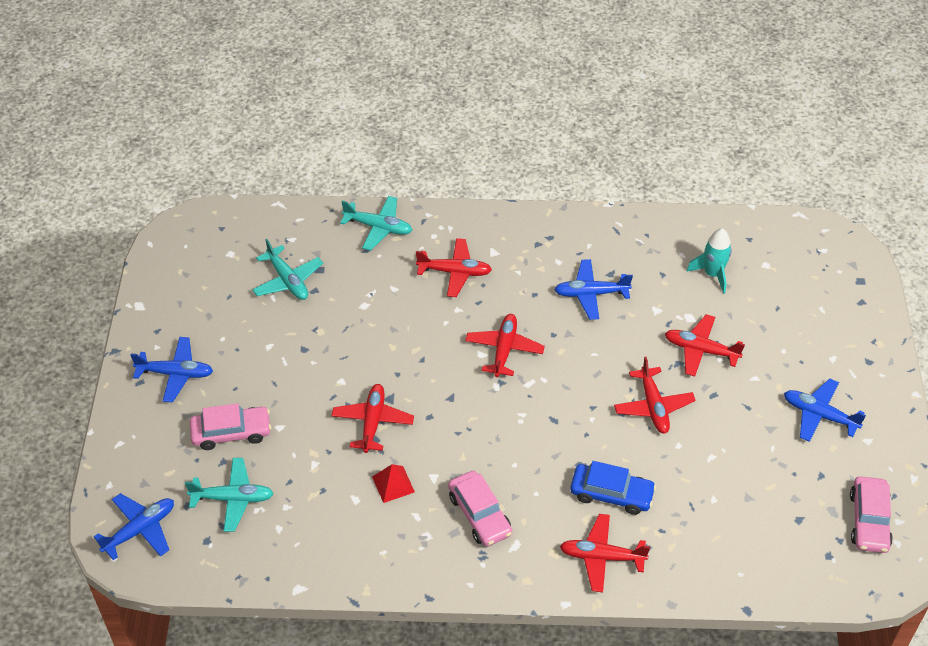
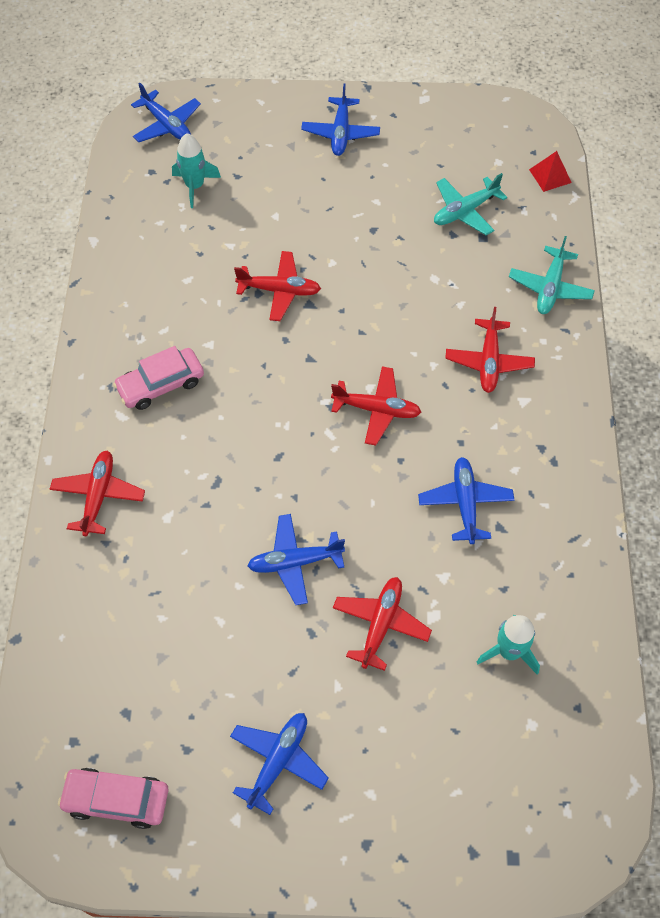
camera: 90 degrees right, 10 degrees up
turquoise plane [185,458,274,532] -> turquoise rocket [172,133,221,208]
pink car [190,403,271,450] -> none
red pyramid [372,464,415,503] -> red pyramid moved to [529,151,572,192]
blue car [570,461,656,515] -> none
red plane [614,357,696,434] -> blue plane [248,514,345,605]

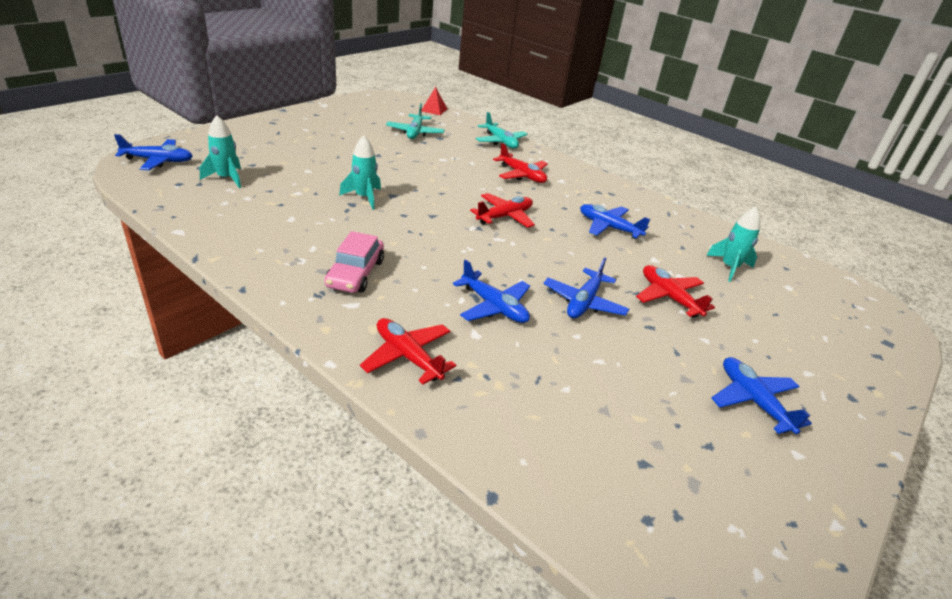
camera: 55 degrees left, 25 degrees down
pink car [58,768,169,829] -> none
red plane [234,251,321,321] -> turquoise rocket [339,136,381,210]
blue plane [301,84,380,156] -> blue plane moved to [453,259,530,323]

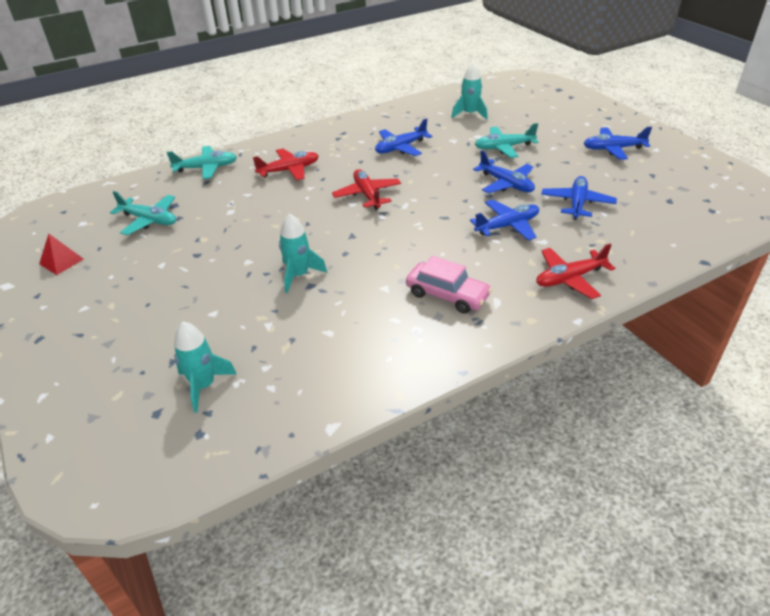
camera: 65 degrees left, 5 degrees up
blue plane [114,134,193,170] -> blue plane moved to [541,176,617,220]
red pyramid [422,87,447,115] -> red pyramid moved to [39,234,84,275]
red plane [636,265,715,318] -> turquoise plane [475,123,539,158]

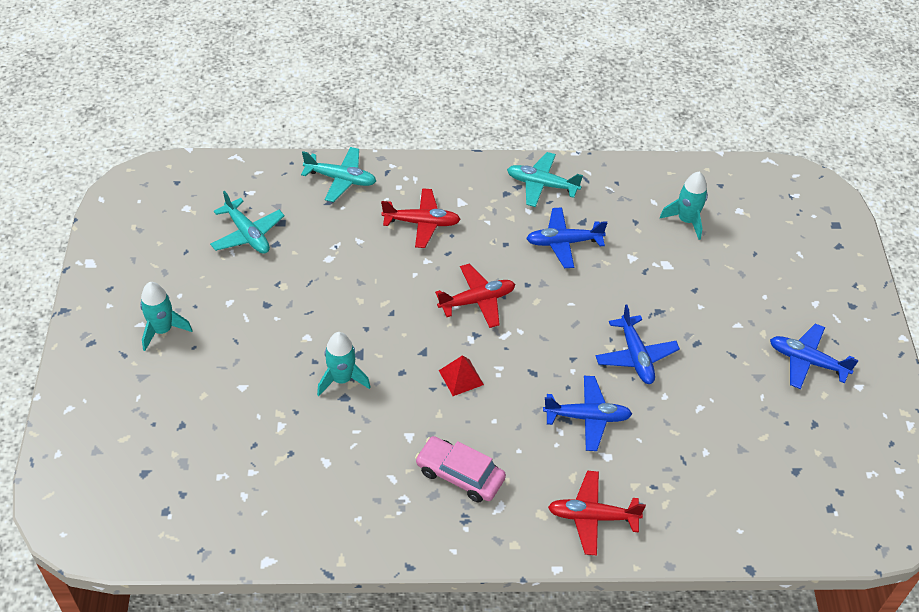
camera: 25 degrees right, 10 degrees up
red pyramid [39,234,84,275] -> red pyramid moved to [439,355,484,396]
turquoise rocket [174,321,237,413] -> turquoise rocket moved to [140,282,193,351]
red plane [332,169,401,210] -> red plane turned 60 degrees clockwise [435,264,515,328]
pink car [406,256,492,314] -> pink car turned 150 degrees clockwise [415,436,506,503]
turquoise plane [475,123,539,158] -> turquoise plane moved to [507,152,583,207]
blue plane [541,176,617,220] -> none

